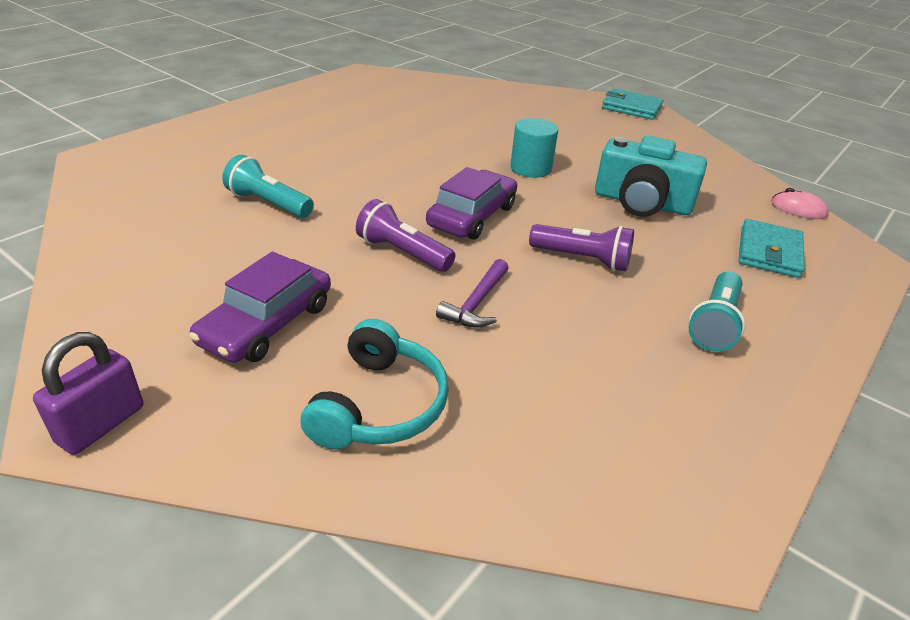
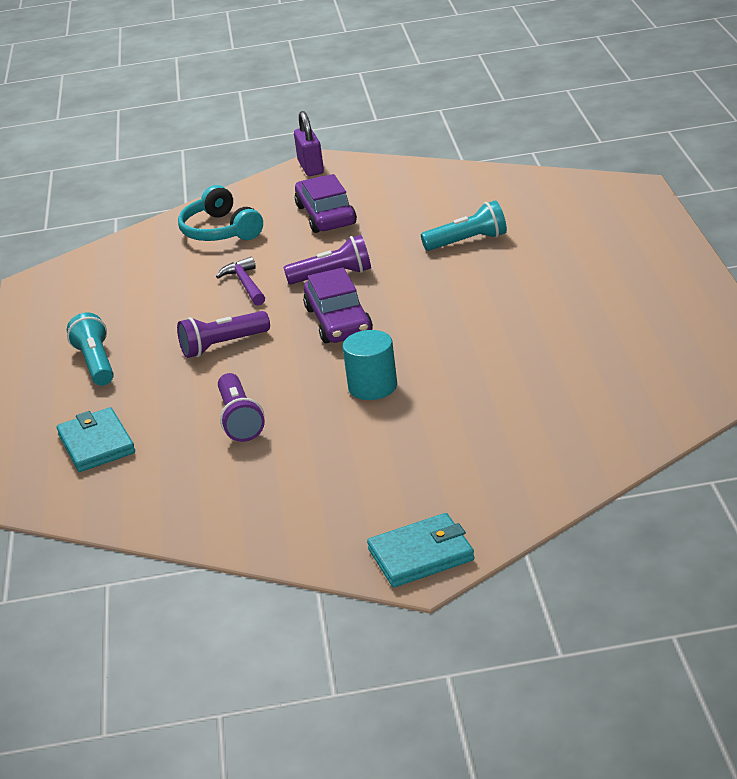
camera: 140 degrees right, 5 degrees down
turquoise camera [595,136,707,217] -> purple flashlight [218,373,265,442]
pink mouse [771,188,829,219] -> none

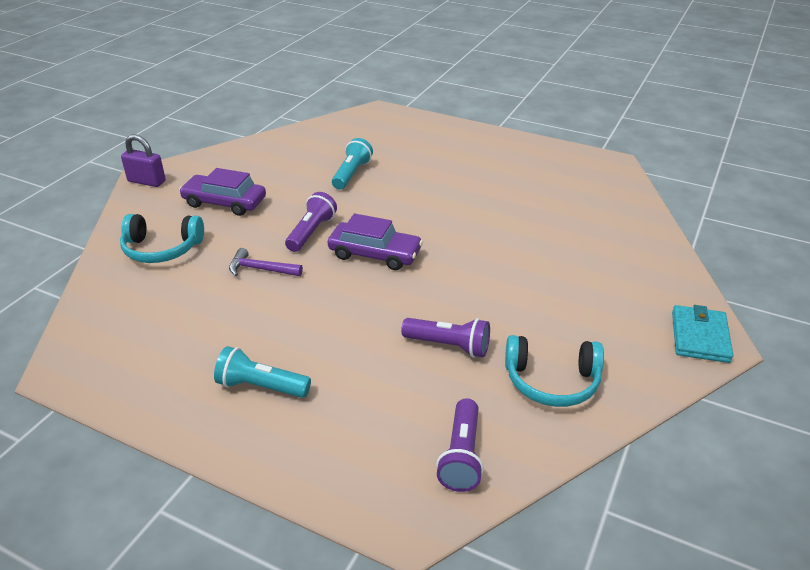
camera: 60 degrees left, 5 degrees up
turquoise wallet [56,407,135,472] -> none
purple flashlight [177,311,270,358] -> purple flashlight moved to [436,398,484,492]
turquoise cylinder [343,330,397,400] -> none
none -> turquoise headphones [505,335,604,407]

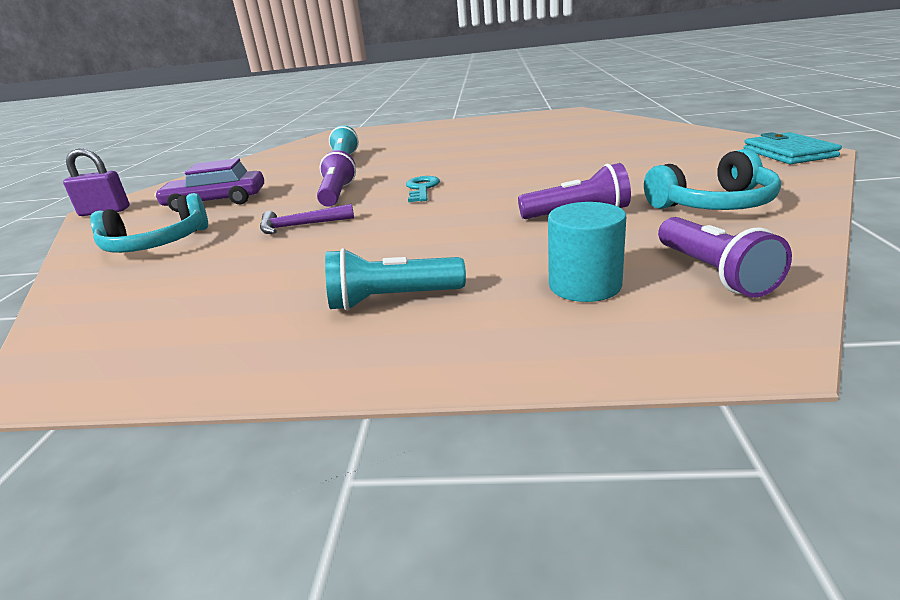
camera: 20 degrees left, 10 degrees down
purple car [328,213,423,270] -> turquoise key [406,176,440,202]
none -> turquoise cylinder [548,202,626,302]

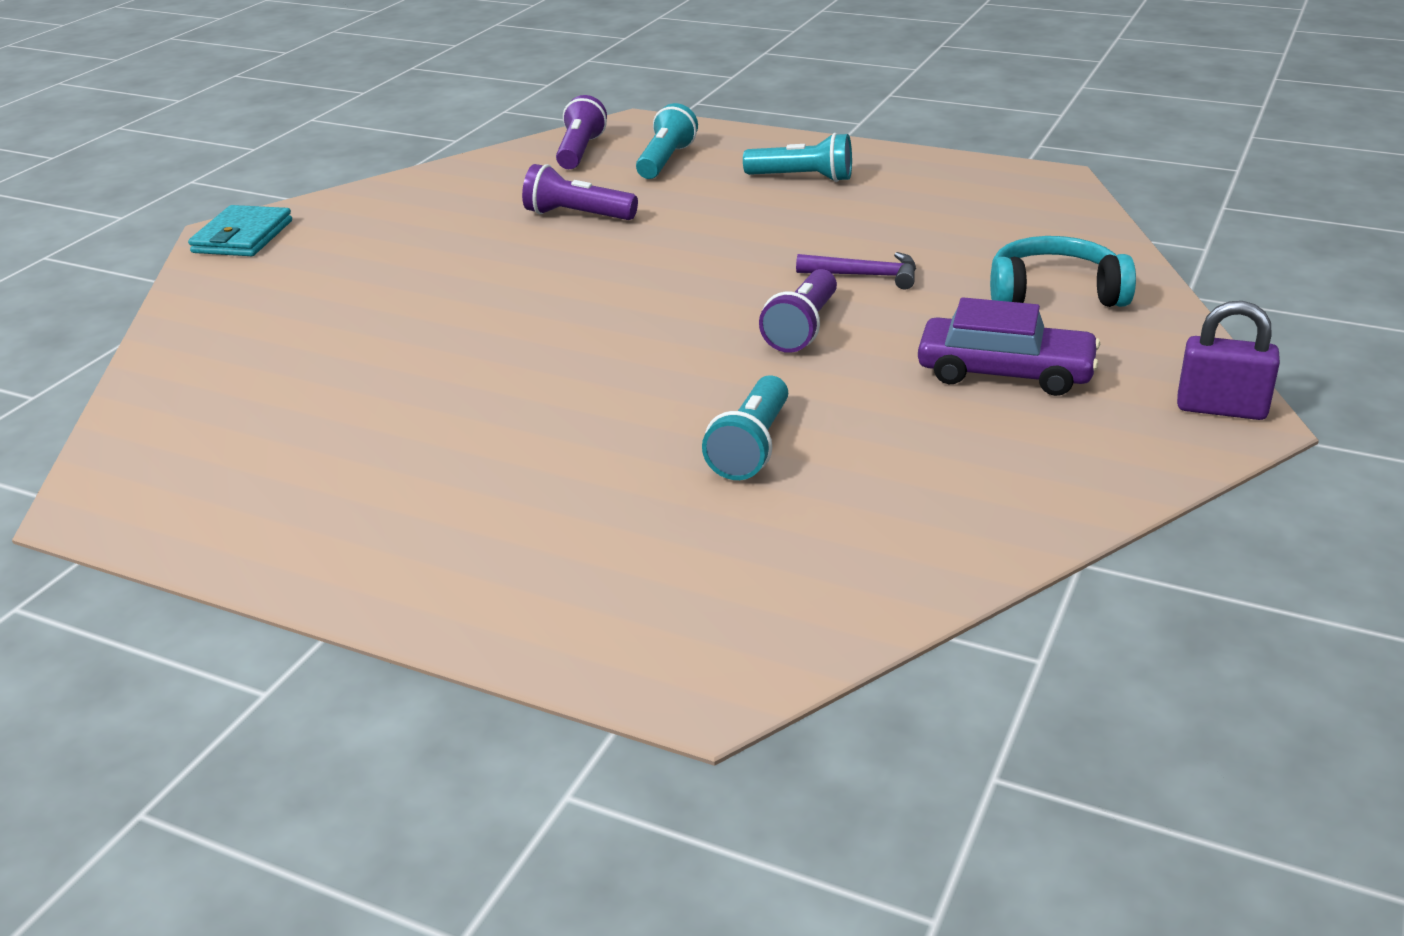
camera: 160 degrees left, 5 degrees up
turquoise key [406,176,440,202] -> none
turquoise cylinder [548,202,626,302] -> turquoise flashlight [636,103,698,179]
turquoise headphones [644,149,781,210] -> none

